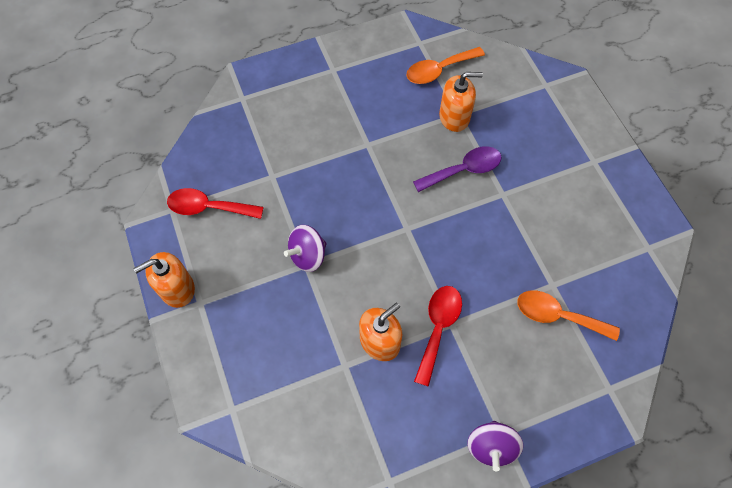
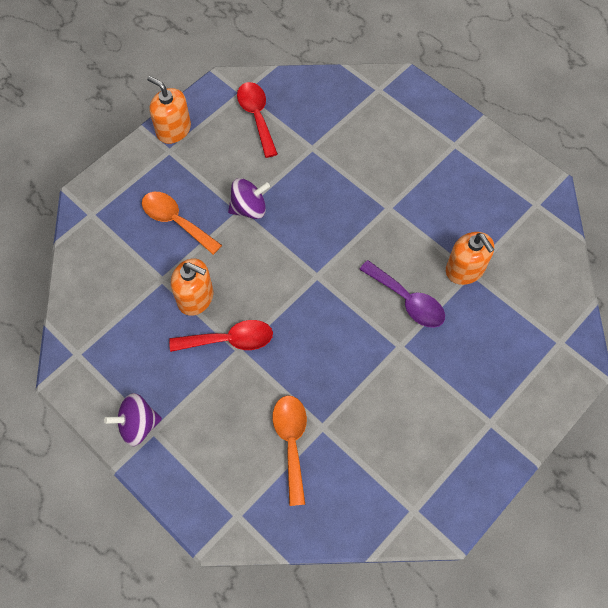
camera: 65 degrees right, 0 degrees up
purple spinning top [284,225,327,272] -> purple spinning top turned 135 degrees clockwise [228,178,270,219]
orange spoon [406,47,485,84] -> orange spoon moved to [142,192,222,255]

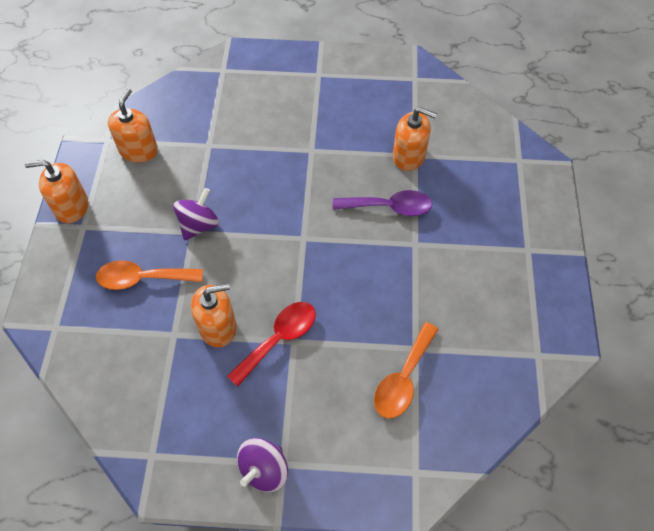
camera: 40 degrees left, 5 degrees down
red spoon [237,82,278,158] -> orange soap dispenser [108,88,158,163]
orange spoon [272,395,307,506] -> orange spoon turned 105 degrees counterclockwise [374,322,439,419]

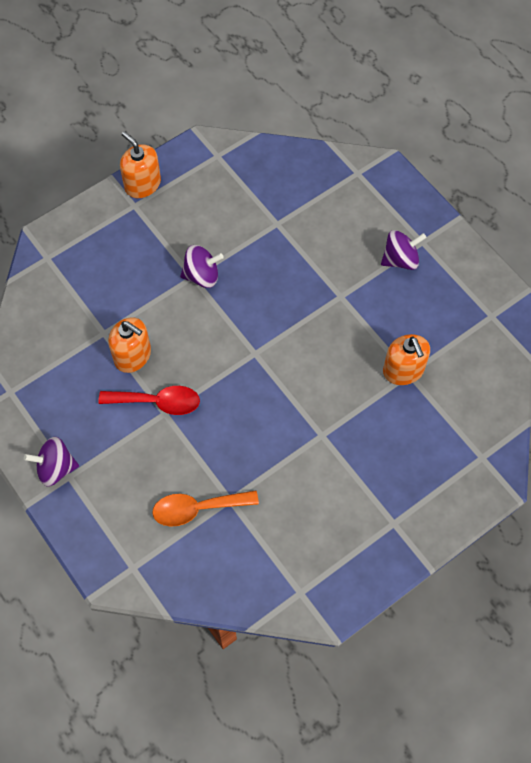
camera: 50 degrees right, 5 degrees up
orange spoon [96,260,203,290] -> none
orange soap dispenser [108,88,158,163] -> none
purple spoon [333,190,432,216] -> none
none -> purple spinning top [381,230,426,270]

